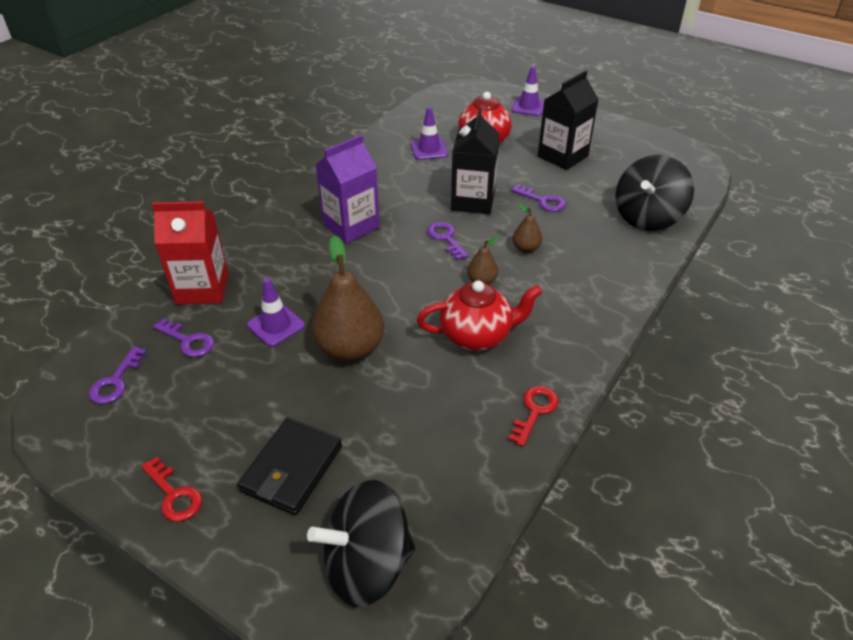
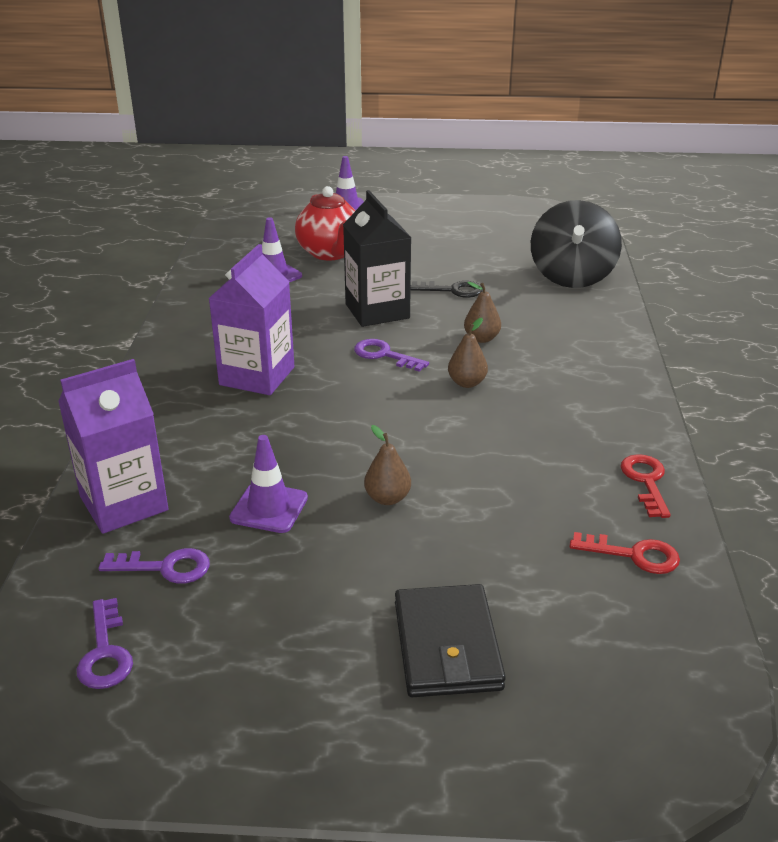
camera: 30 degrees left, 10 degrees down
red key [141,457,202,522] -> red key moved to [569,532,680,574]
red carton [152,201,229,304] -> purple carton [58,359,169,534]
black spinning top [307,480,415,607] -> none
brown pear [312,235,384,362] -> brown pear [364,425,411,505], size x0.48
red teapot [417,280,542,351] -> none
purple key [511,184,566,212] -> black key [411,281,483,298]
black carton [538,70,599,170] -> none

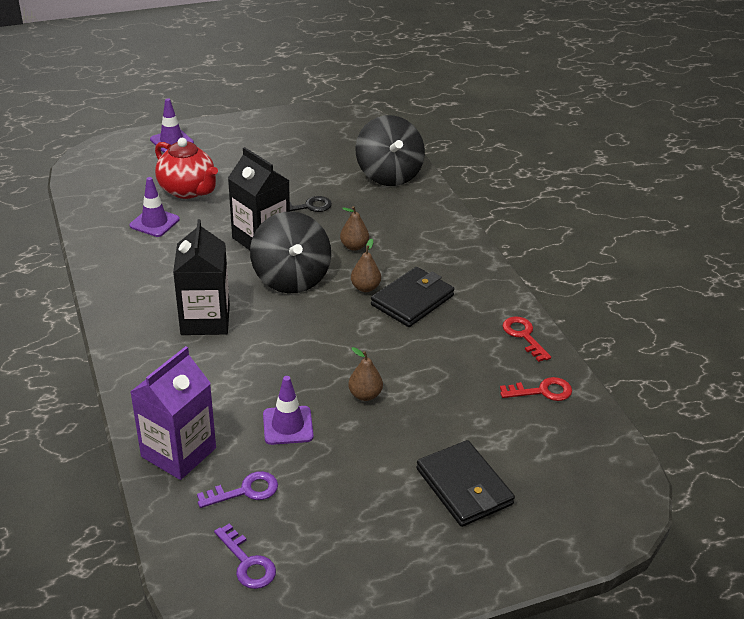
camera: 25 degrees left, 5 degrees up
purple carton [208,244,294,395] -> black carton [173,219,230,335]
purple key [354,339,429,372] -> black spinning top [250,212,331,293]
none -> black wallet [371,267,454,327]

